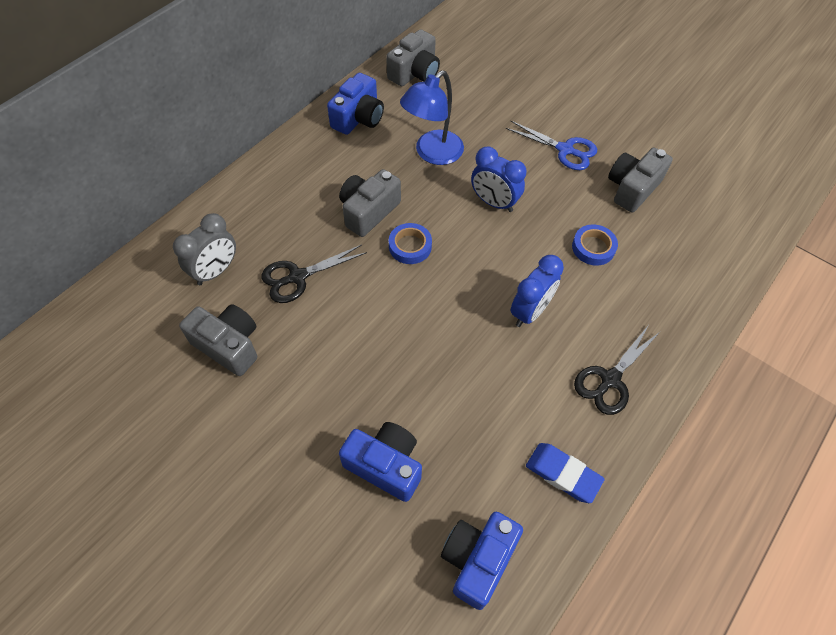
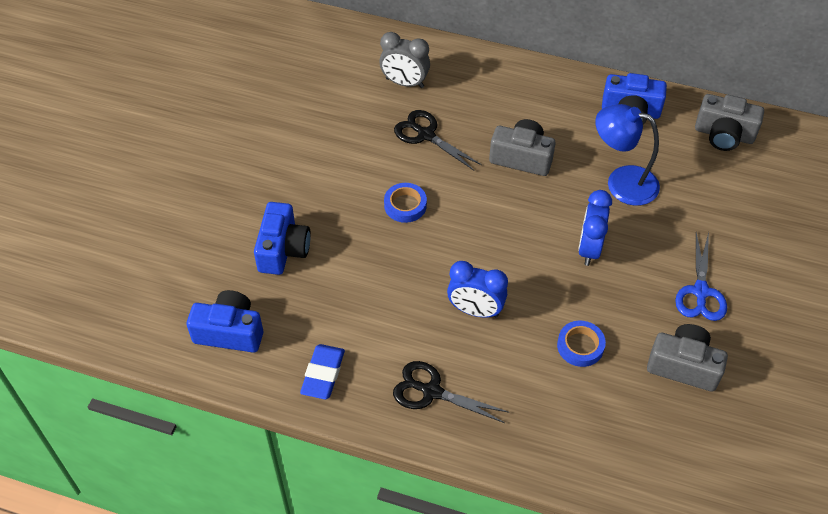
camera: 70 degrees right, 5 degrees down
grey camera [179,304,257,376] -> none
blue tape [389,223,432,264] -> blue tape moved to [384,183,427,223]

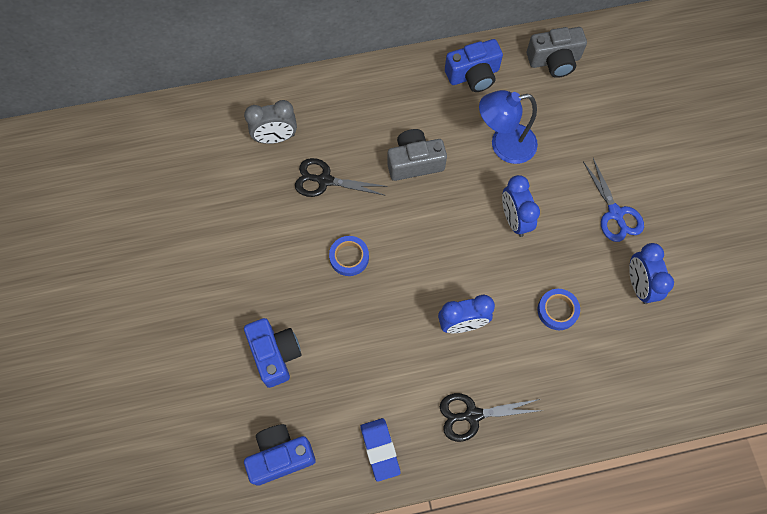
camera: 30 degrees left, 15 degrees up
grey camera [647,324,728,392] -> blue clock [629,243,674,304]

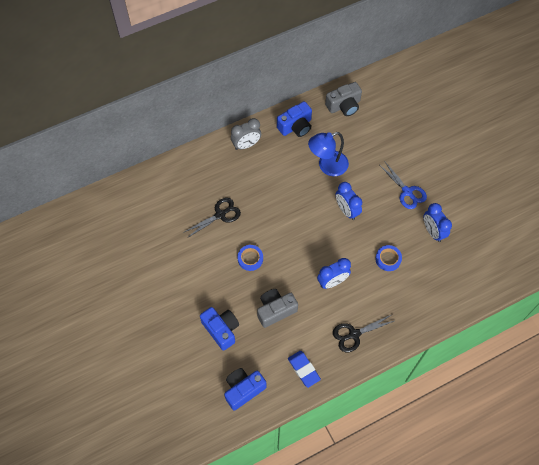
camera: 15 degrees left, 5 degrees down
grey clock [244,100,297,144] -> grey clock moved to [231,118,261,150]
black scissors [295,158,388,197] -> black scissors turned 150 degrees clockwise [183,198,241,238]
grey camera [387,129,447,181] -> grey camera moved to [257,289,298,328]

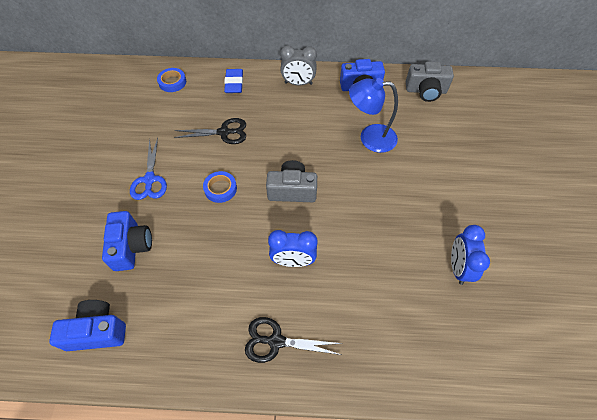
camera: 30 degrees right, 5 degrees down
grey camera [257,289,298,328] -> grey camera moved to [266,160,317,202]
blue eraser [288,351,321,388] -> blue eraser moved to [224,69,243,93]
blue clock [336,182,362,220] -> none
blue tape [375,245,402,271] -> blue tape moved to [157,68,186,92]
blue scissors [380,162,427,209] -> blue scissors moved to [130,138,167,200]

